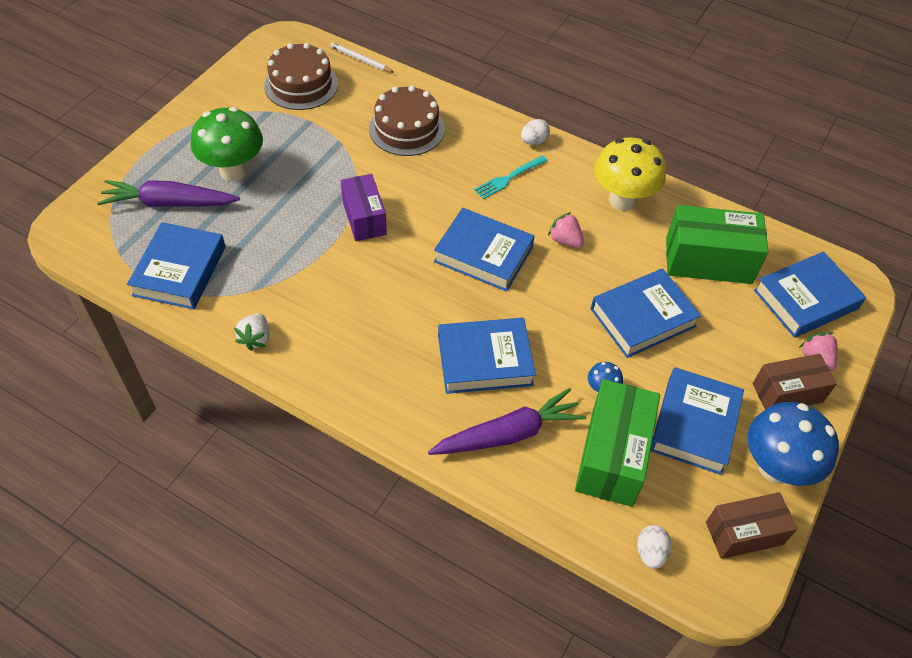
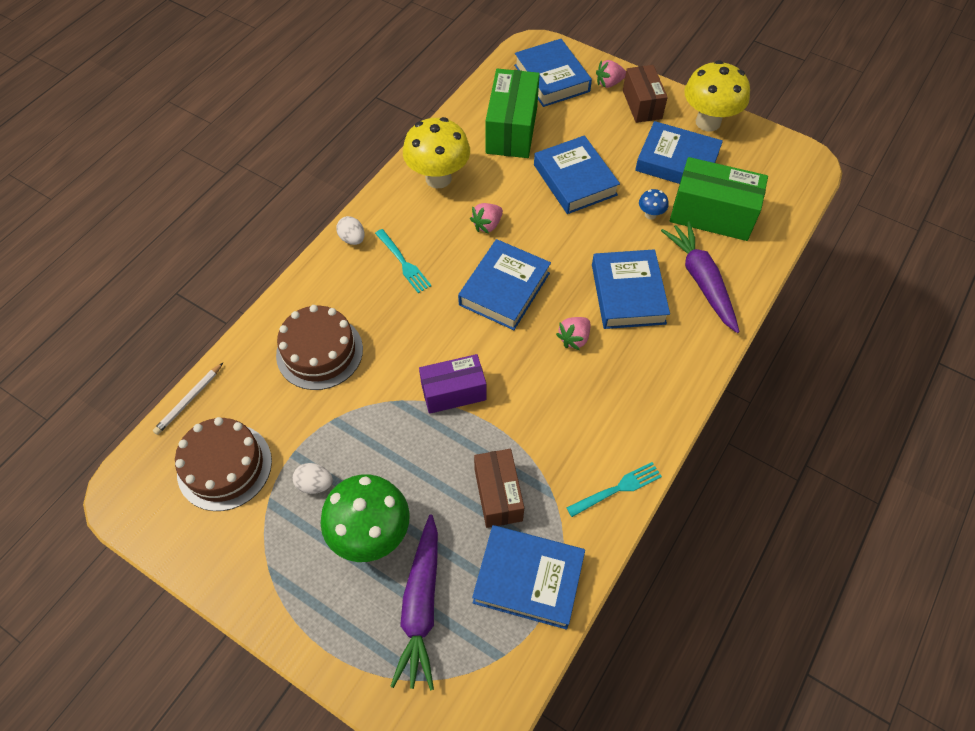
camera: 85 degrees left, 5 degrees up
white strawberry [234,313,270,351] -> turquoise fork [566,462,662,517]
white egg [637,525,671,569] -> white egg moved to [293,463,333,494]
brown box [706,492,797,559] -> brown box moved to [474,449,524,528]
blue mushroom [747,402,839,486] -> yellow mushroom [684,60,750,131]
none -> pink strawberry [556,317,590,350]

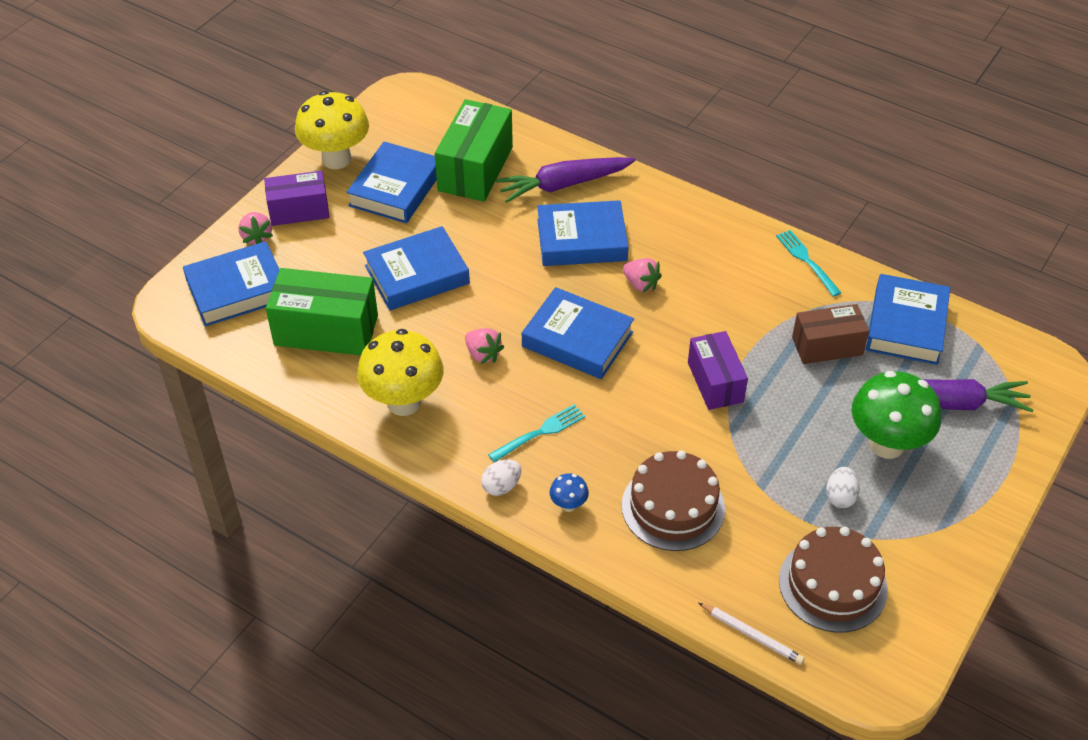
camera: 90 degrees left, 10 degrees down
brown box [623,65,668,123] -> purple box [264,171,330,226]
blue mushroom [639,189,669,220] -> blue mushroom moved to [549,473,589,512]

